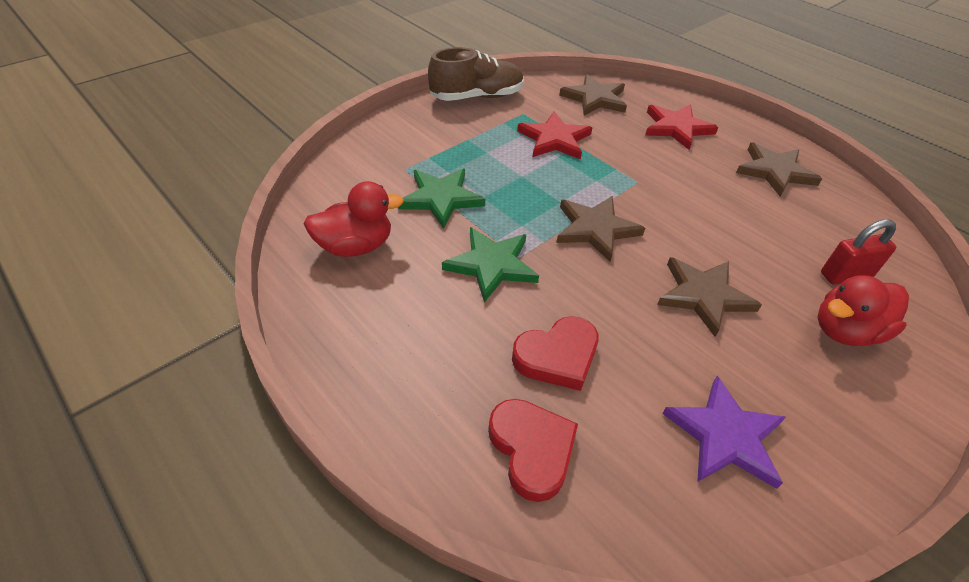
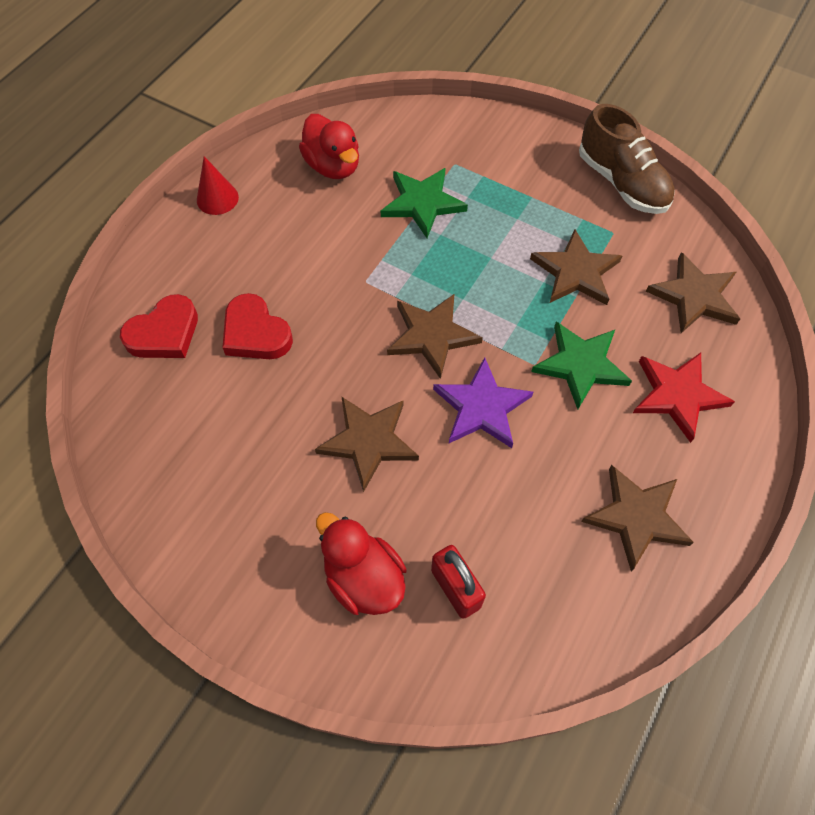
camera: 75 degrees right, 15 degrees up
green star [442,227,539,302] -> green star moved to [531,322,632,409]
red star [517,111,592,159] -> brown star [530,229,622,305]
purple star [663,376,786,489] -> purple star moved to [433,357,533,448]
none -> red cone [197,156,239,215]

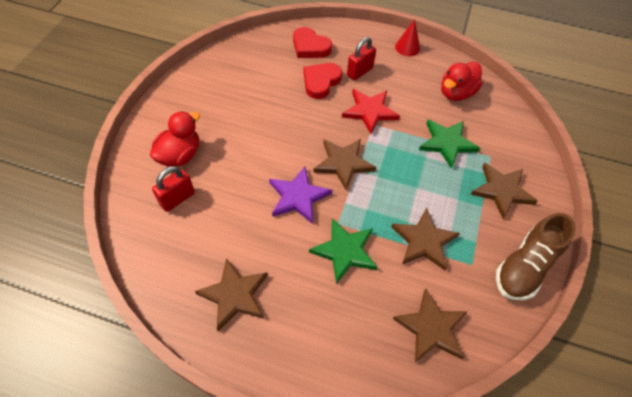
camera: 75 degrees right, 5 degrees down
brown star [315,396,419,492] -> brown star moved to [470,163,538,219]
red star [633,353,735,443] -> red star moved to [342,89,400,134]
none -> red padlock [347,37,376,81]

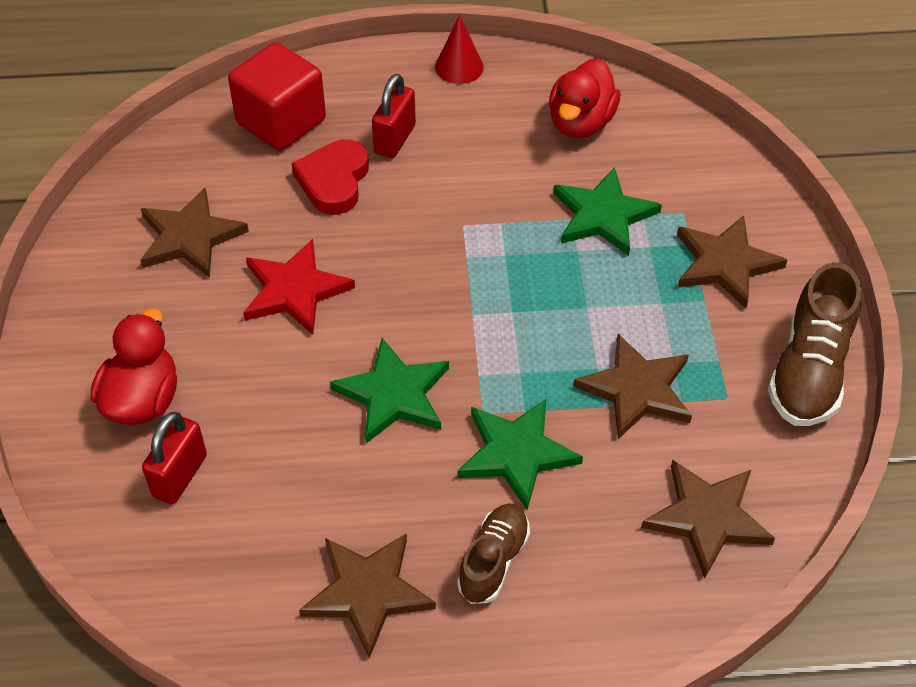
camera: 20 degrees left, 5 degrees down
purple star [269,167,332,224] -> green star [330,338,449,443]
red heart [293,27,332,58] -> red cube [228,42,326,151]
brown star [313,139,376,191] -> brown star moved to [140,187,249,278]
red star [342,89,400,134] -> red star moved to [243,239,355,335]
none -> brown shoe [457,503,530,604]

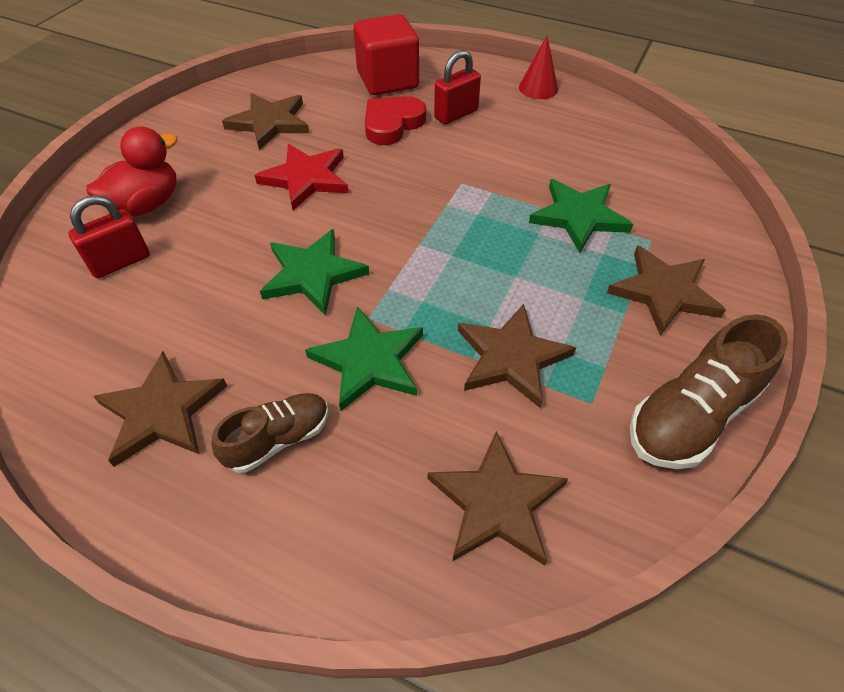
camera: 30 degrees right, 0 degrees up
red duck [549,58,621,138] -> none

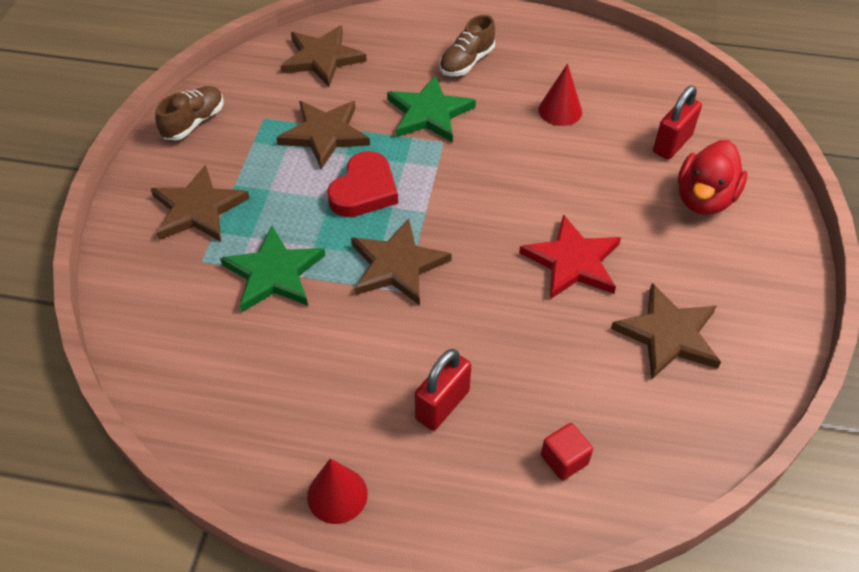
camera: 165 degrees right, 0 degrees up
brown star [93,352,227,467] -> brown star moved to [351,218,452,305]
green star [260,229,369,315] -> none
red cube [353,14,419,95] -> red cube [541,423,593,480], size x0.46
red heart [365,96,426,145] -> red heart moved to [327,151,398,217]
brown shoe [630,314,788,469] -> brown shoe [155,86,223,140], size x0.63
none -> red cone [538,63,582,126]

